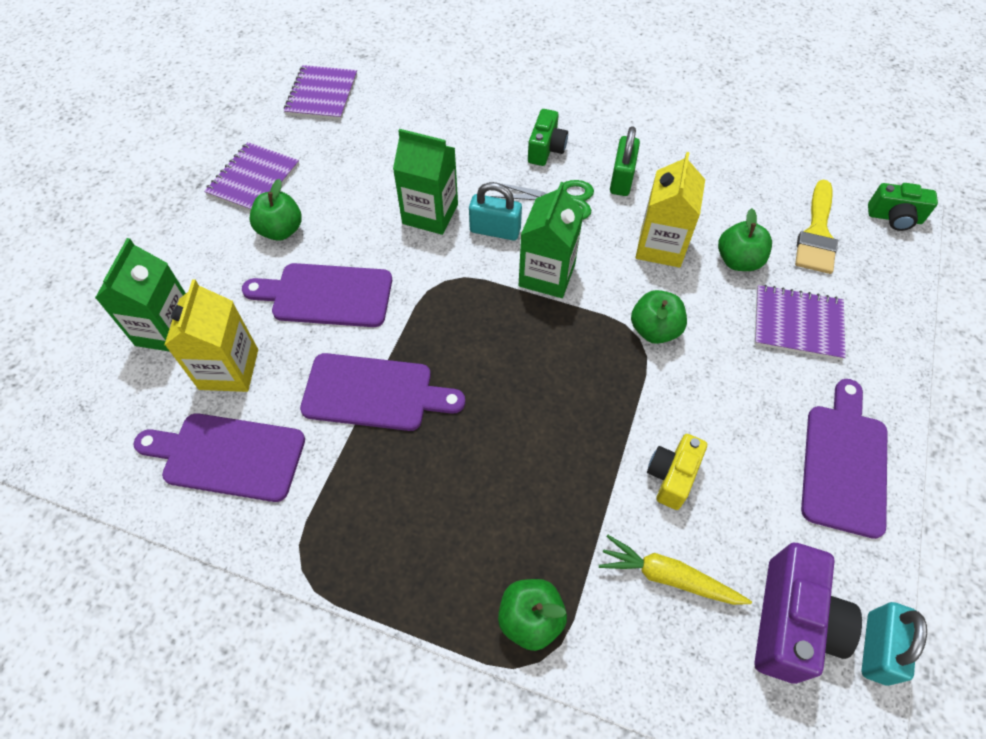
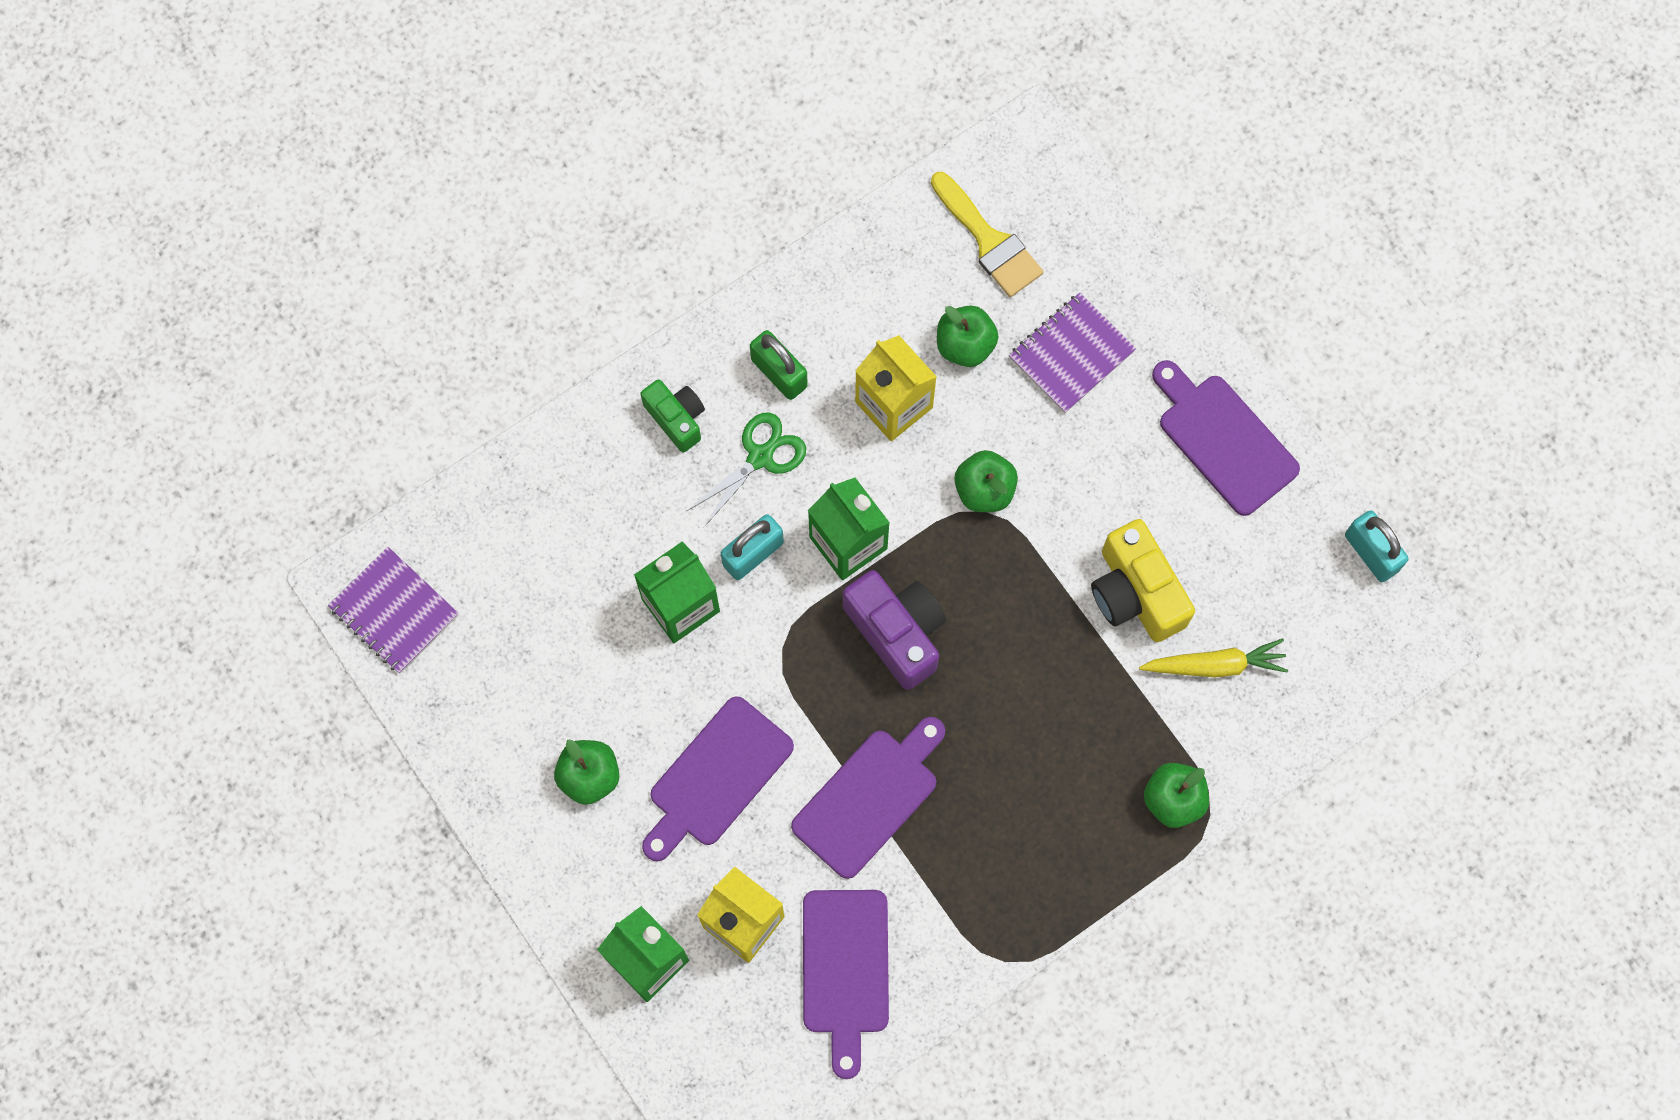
camera: 55 degrees left, 15 degrees up
purple cutting board [133,413,305,502] -> purple cutting board turned 45 degrees counterclockwise [803,890,889,1079]
purple notebook [204,142,299,211] -> none
yellow carrot [599,535,752,605] -> yellow carrot turned 150 degrees counterclockwise [1139,638,1288,677]
yellow camera [647,434,707,510] -> yellow camera [1091,519,1195,642], size x1.60
purple camera [754,543,862,684] -> purple camera moved to [843,570,946,690]
green camera [868,183,938,231] -> none

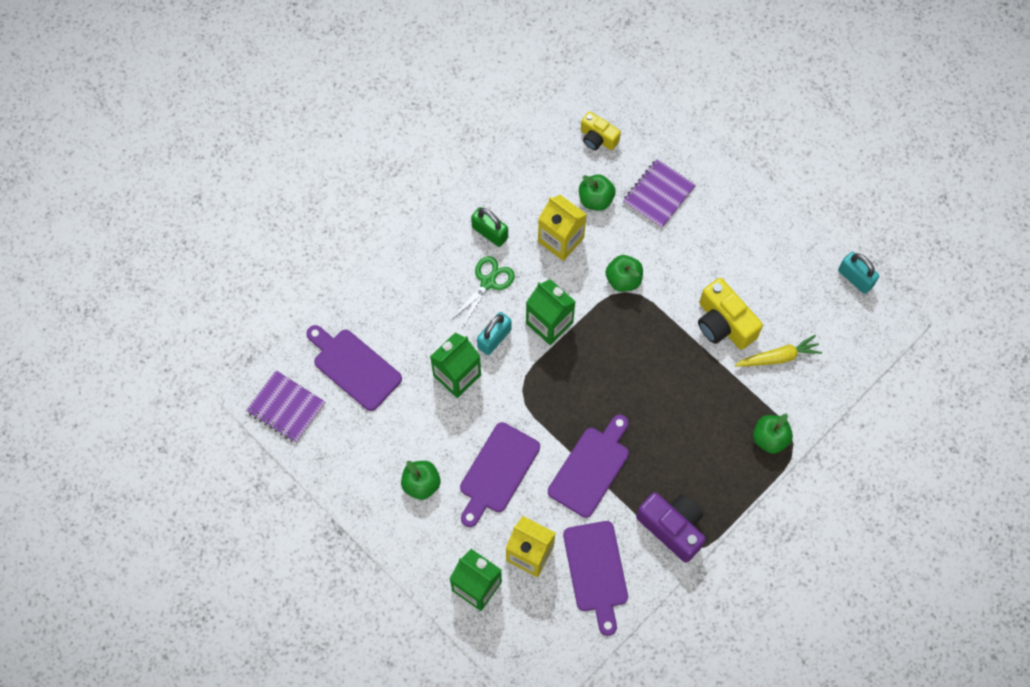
camera: 10 degrees left, 5 degrees down
green camera [640,379,705,452] -> none
purple camera [843,570,946,690] -> purple camera moved to [636,492,706,563]
yellow brush [931,172,1044,297] -> yellow camera [581,111,621,150]
purple cutting board [1152,360,1300,516] -> purple cutting board moved to [306,325,402,411]

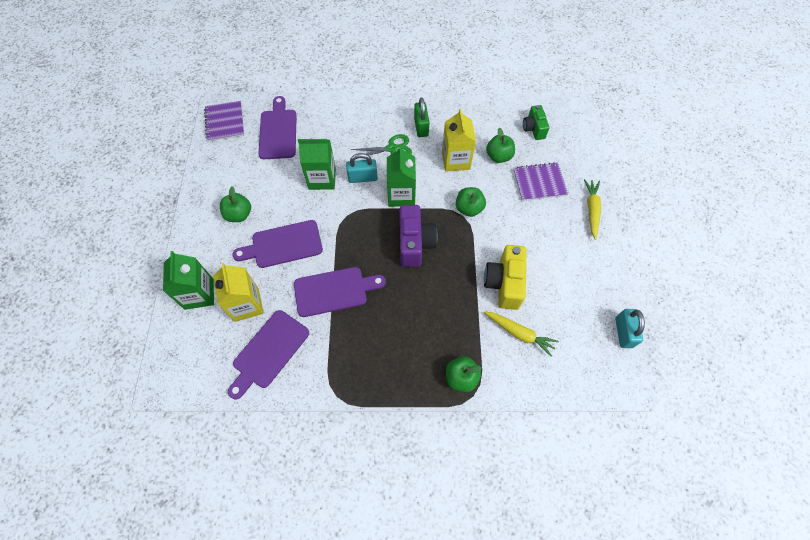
camera: 45 degrees right, 5 degrees down
yellow camera [581,111,621,150] -> green camera [523,105,549,140]
purple camera [636,492,706,563] -> purple camera moved to [400,205,438,267]
none -> yellow carrot [584,179,601,240]

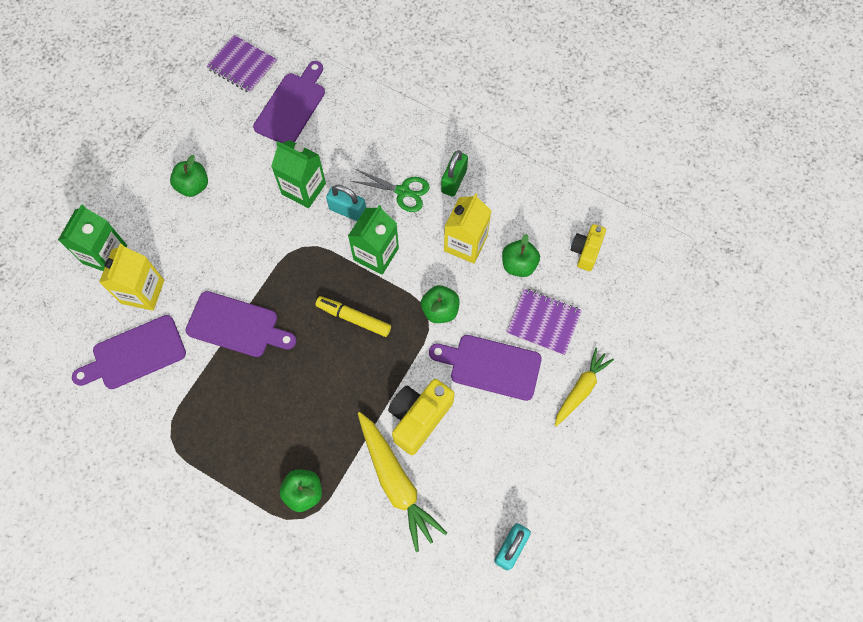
camera: 30 degrees right, 5 degrees up
purple notebook [204,101,244,142] -> purple notebook turned 75 degrees counterclockwise [206,35,277,93]
purple cutting board [232,220,323,268] -> purple cutting board moved to [429,335,542,401]
purple camera [400,205,438,267] -> yellow marker [315,296,391,337]
yellow carrot [484,312,559,357] -> yellow carrot [358,412,447,552], size x1.56
green camera [523,105,549,140] -> yellow camera [571,224,606,271]

